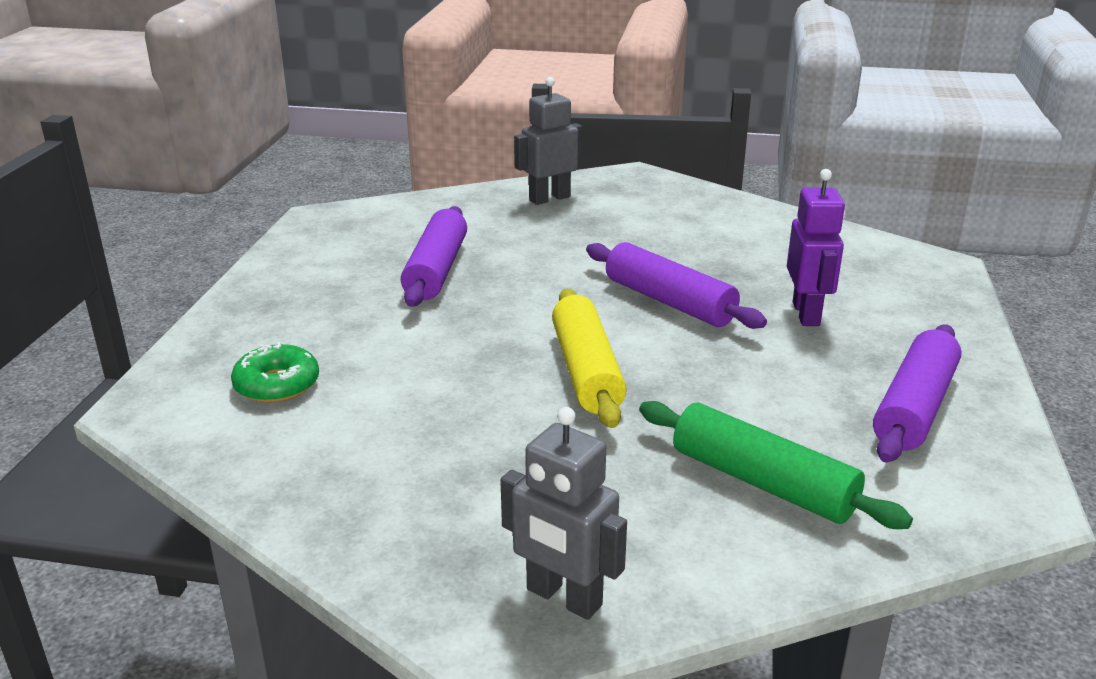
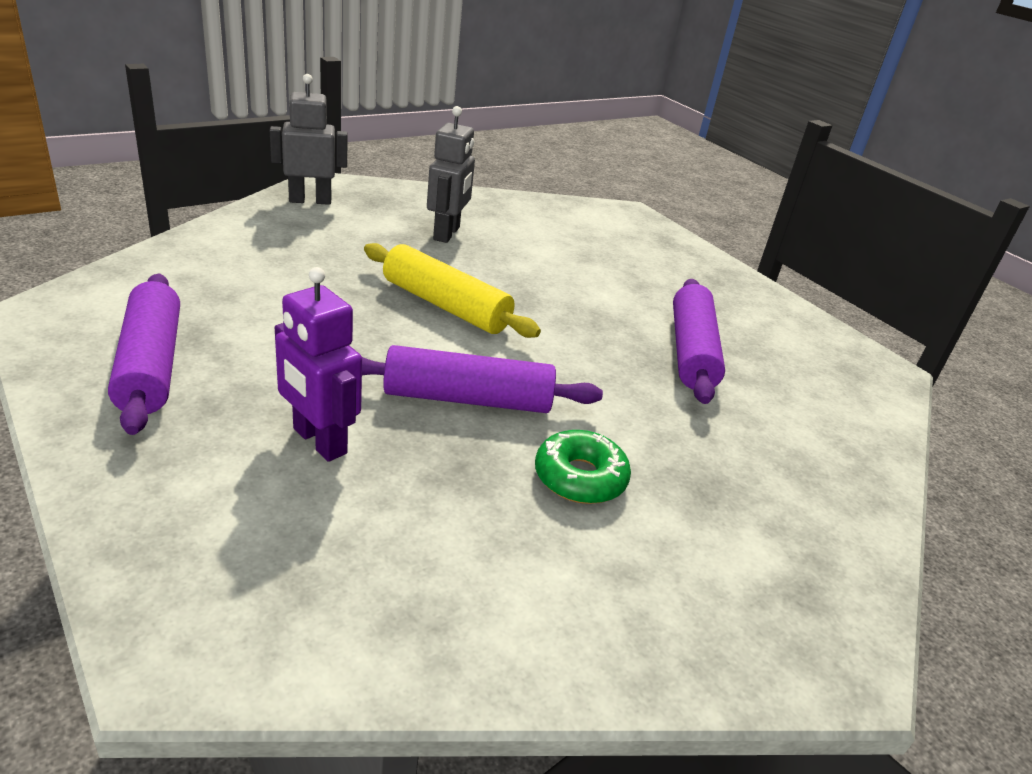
camera: 130 degrees right, 5 degrees up
green donut [231,342,319,403] -> green donut moved to [535,430,631,504]
purple rolling pin [401,206,467,307] -> purple rolling pin turned 45 degrees clockwise [673,279,725,404]
grey robot [514,77,582,205] -> grey robot moved to [427,106,475,243]
green rolling pin [639,401,913,529] -> none

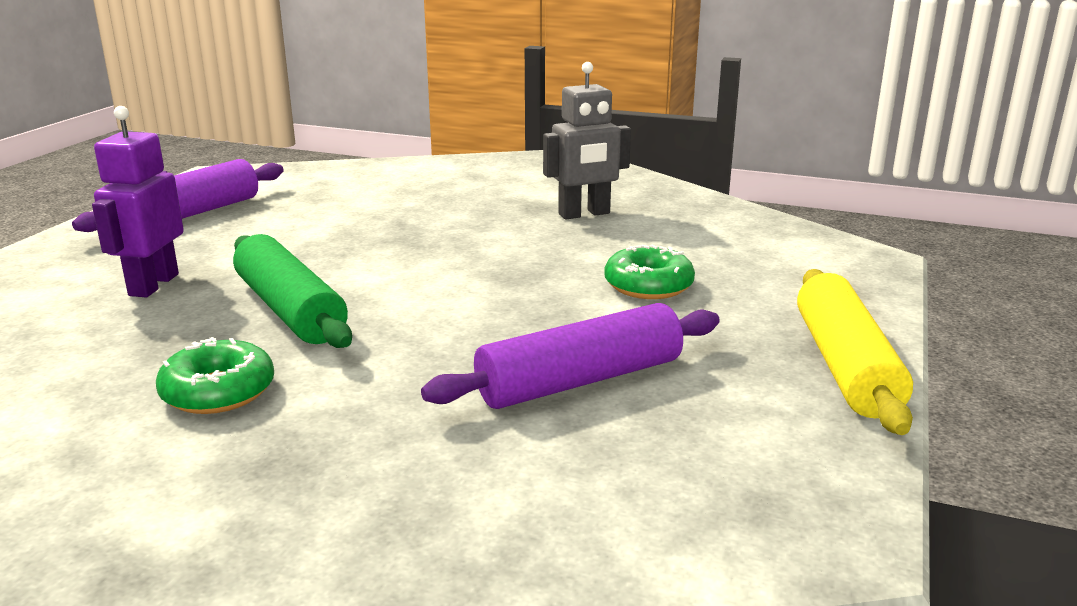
camera: 60 degrees right, 10 degrees down
grey robot [270,74,347,205] -> none
purple rolling pin [362,345,603,413] -> green rolling pin [233,234,352,348]
yellow rolling pin [364,243,541,338] -> yellow rolling pin moved to [797,269,913,435]
none -> green donut [604,245,695,299]

